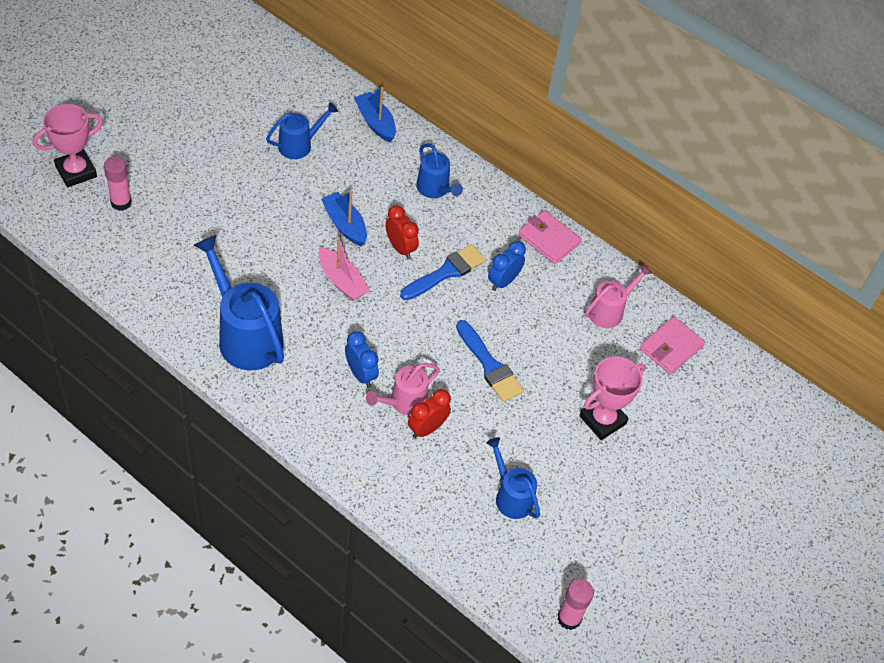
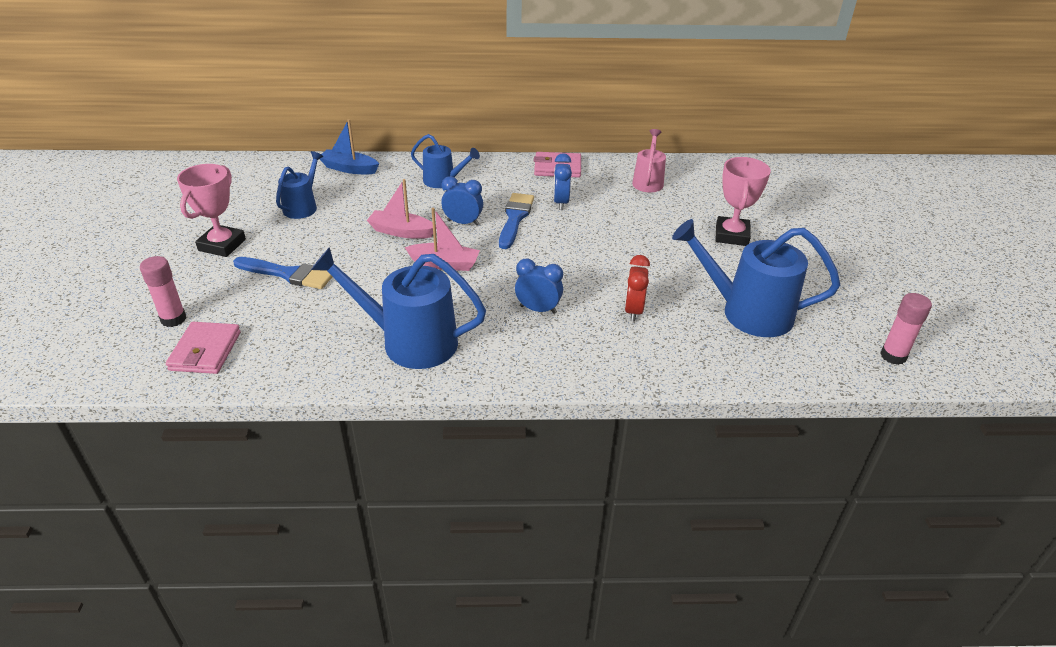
camera: 35 degrees left, 15 degrees down
pink trophy [33,104,103,187] -> pink trophy moved to [177,164,246,257]
blue boat [321,191,367,246] -> pink boat [367,179,437,239]
pink watering can [366,363,440,415] -> none
red clock [385,205,419,259] -> blue clock [441,176,483,226]
blue brush [456,320,524,402] -> blue brush moved to [233,257,332,289]
blue watering can [486,437,540,519] -> blue watering can [672,219,840,337], size x1.76
pink wallet [640,316,705,375] -> pink wallet moved to [166,322,241,374]

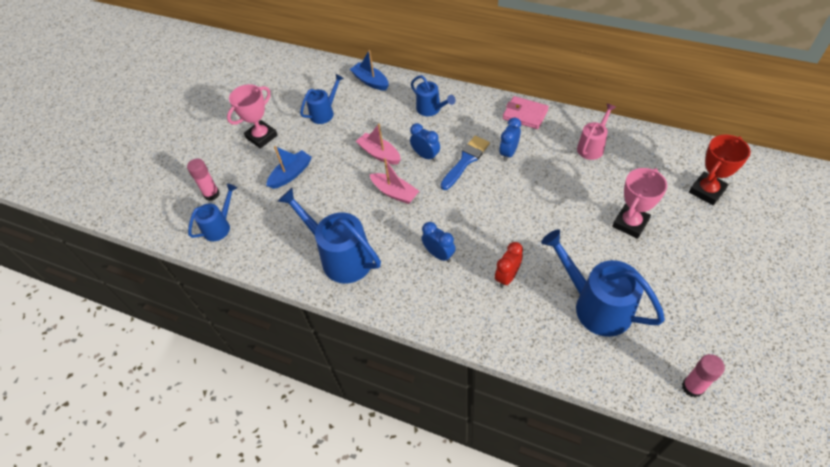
camera: 30 degrees right, 15 degrees up
pink wallet [166,322,241,374] -> blue watering can [188,184,237,241]
blue brush [233,257,332,289] -> blue boat [266,146,312,189]
none -> red trophy [689,134,751,205]

